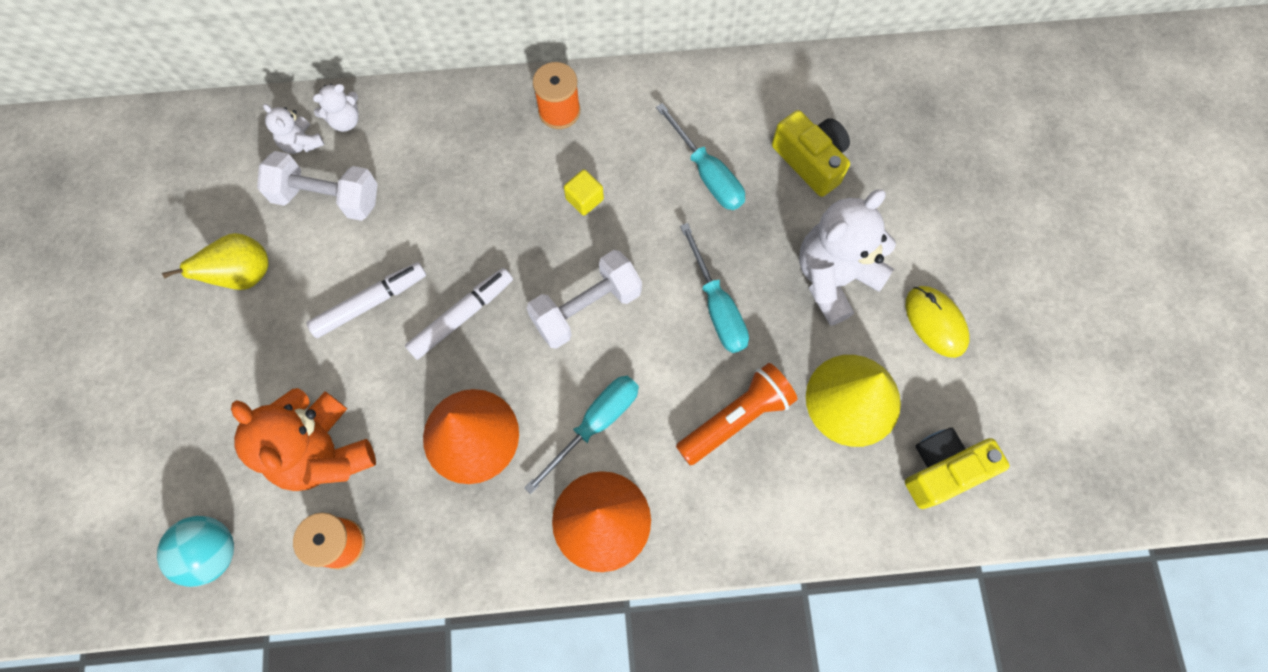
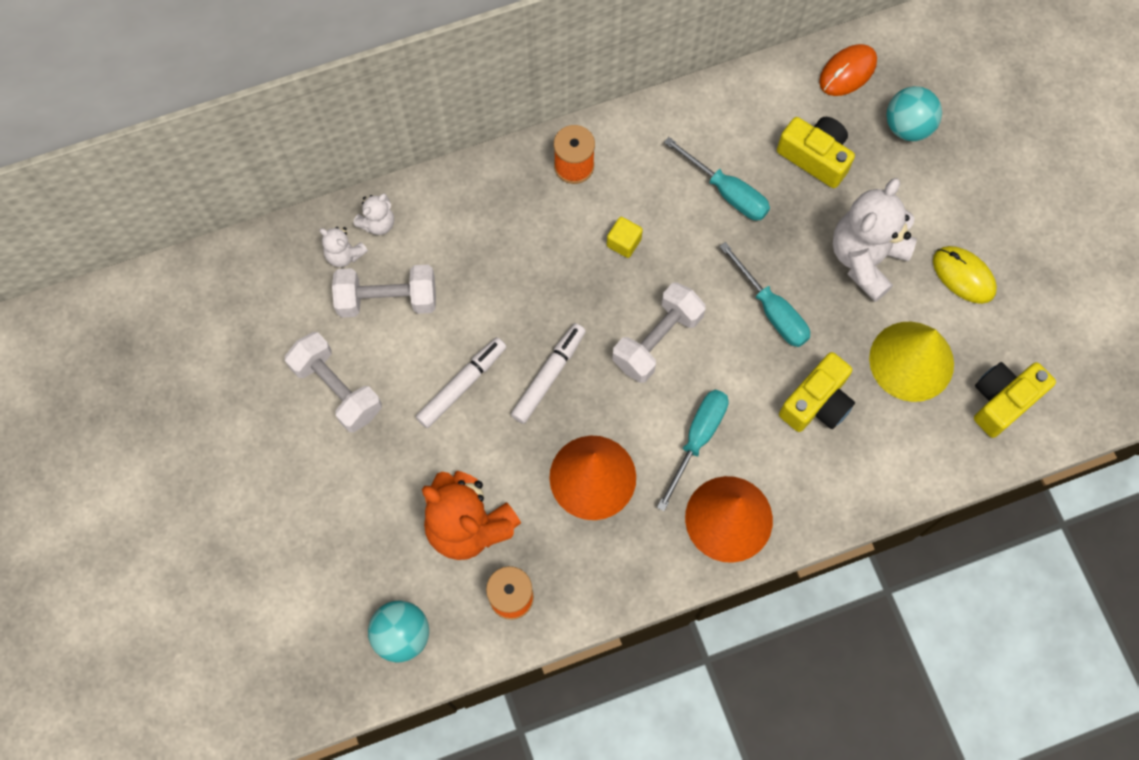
camera: 15 degrees left, 0 degrees up
yellow pear [162,233,268,290] -> white dumbbell [285,332,382,432]
orange flashlight [676,363,798,465] -> yellow camera [779,352,855,432]
none -> orange mouse [819,44,877,96]
none -> turquoise ball [887,86,942,141]

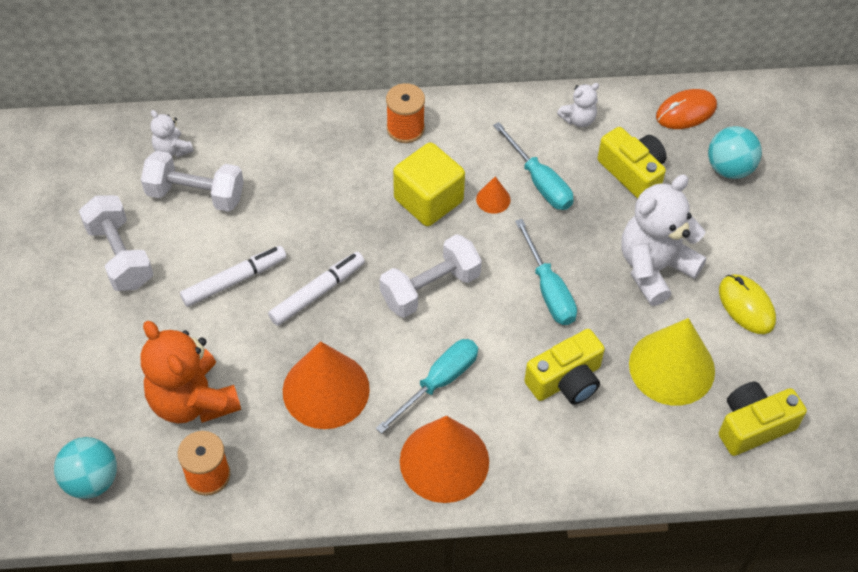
camera: 15 degrees right, 15 degrees down
white teddy bear [353,194,394,235] -> white teddy bear moved to [557,83,599,127]
yellow cube [607,217,643,258] -> yellow cube [393,142,465,226], size x2.02
none -> orange cone [476,177,511,214]

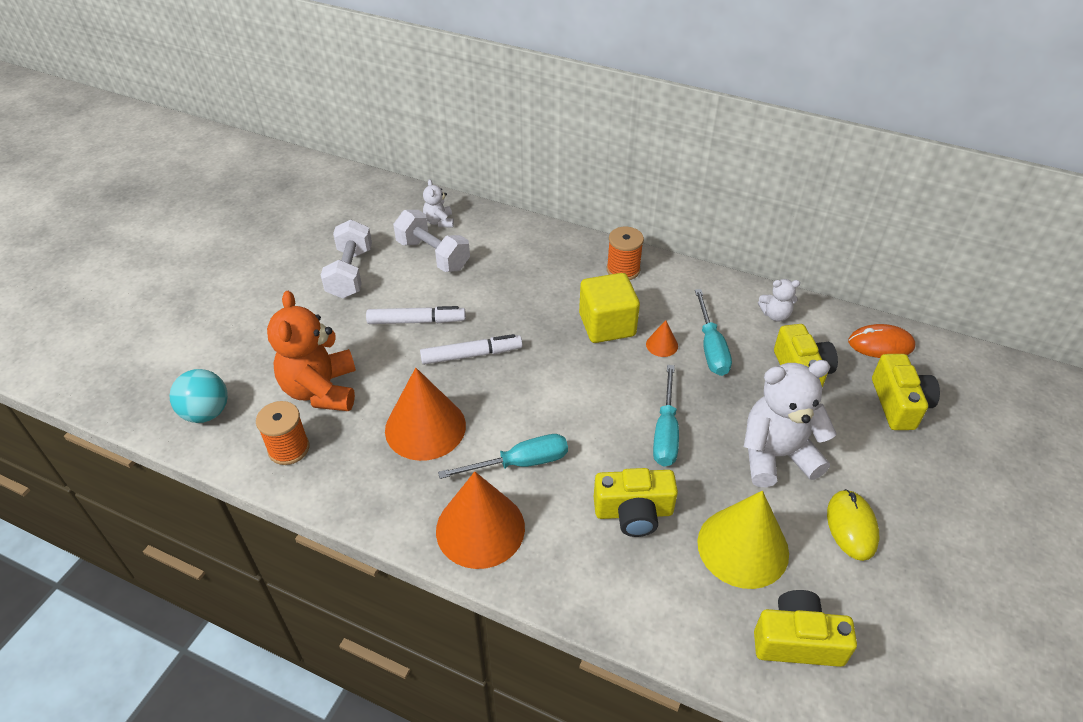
camera: 30 degrees right, 10 degrees down
white dumbbell [380,234,482,318] -> none
turquoise ball [708,126,762,179] -> yellow camera [872,354,940,430]

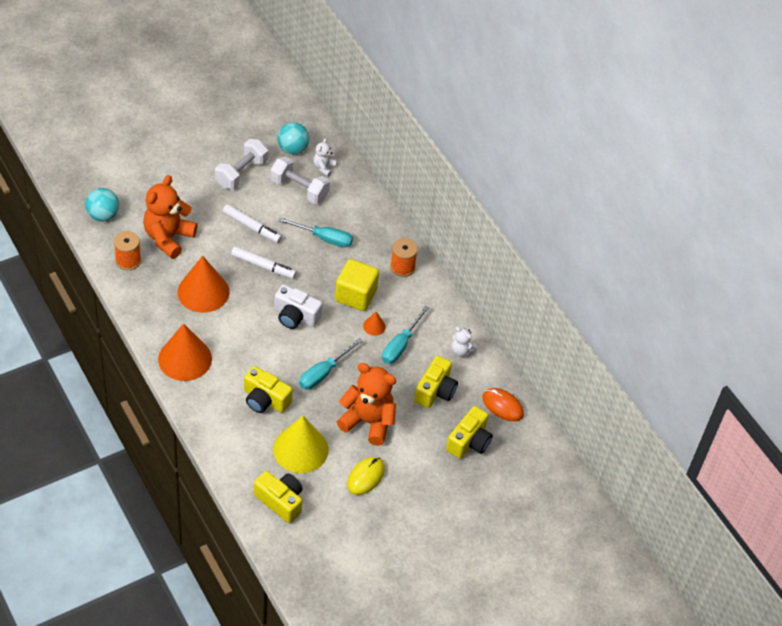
camera: 30 degrees right, 5 degrees up
white dumbbell [393,210,470,272] -> white dumbbell turned 45 degrees counterclockwise [270,156,330,204]
turquoise screwdriver [438,434,568,479] -> turquoise screwdriver moved to [278,217,353,248]
white teddy bear [744,360,837,487] -> orange teddy bear [337,363,396,446]
none -> white camera [274,285,322,329]
none -> turquoise ball [277,122,309,154]

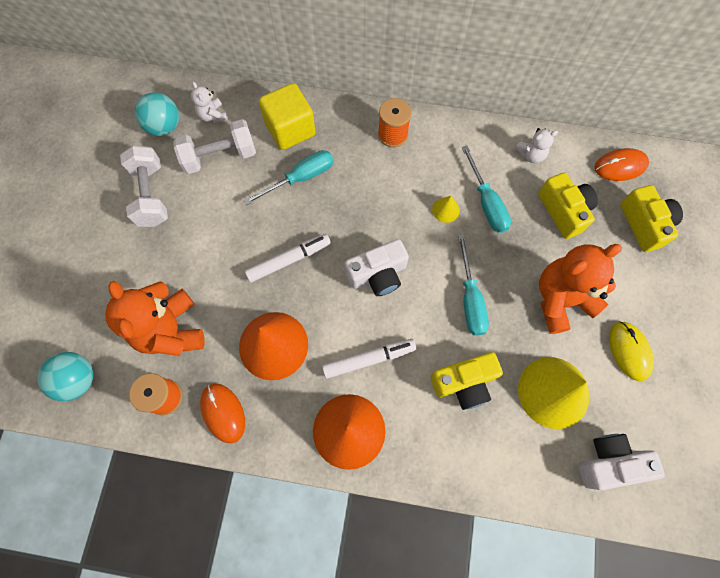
camera: 45 degrees left, 20 degrees up
white marker [223,204,282,243] -> white marker moved to [322,339,416,379]
yellow camera [254,471,302,523] -> white camera [578,434,665,490]
yellow cube [335,259,379,311] -> yellow cube moved to [259,83,316,150]
orange cone [363,312,386,336] -> yellow cone [432,196,460,223]
none -> orange mouse [200,384,245,443]

